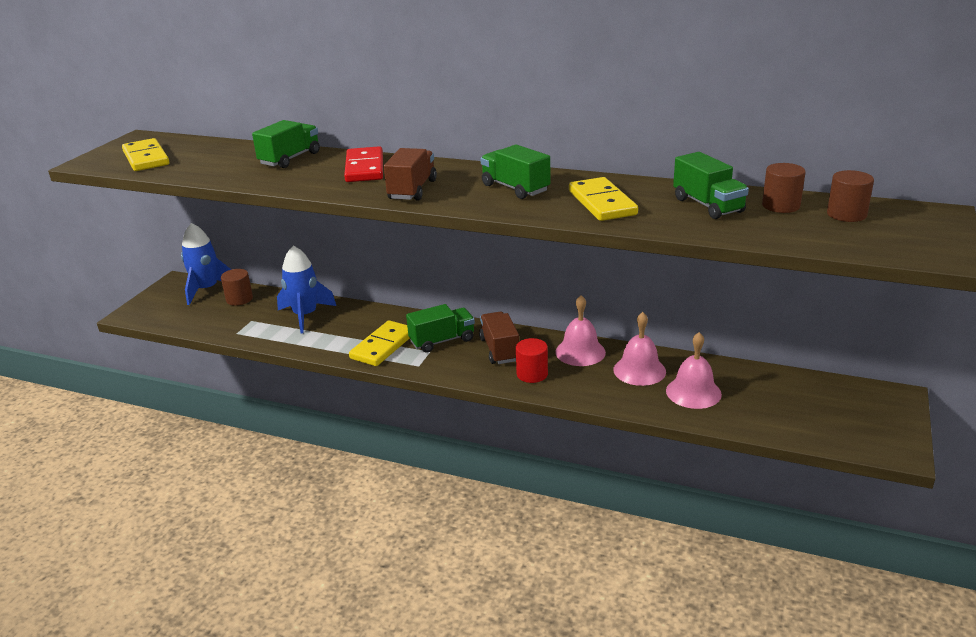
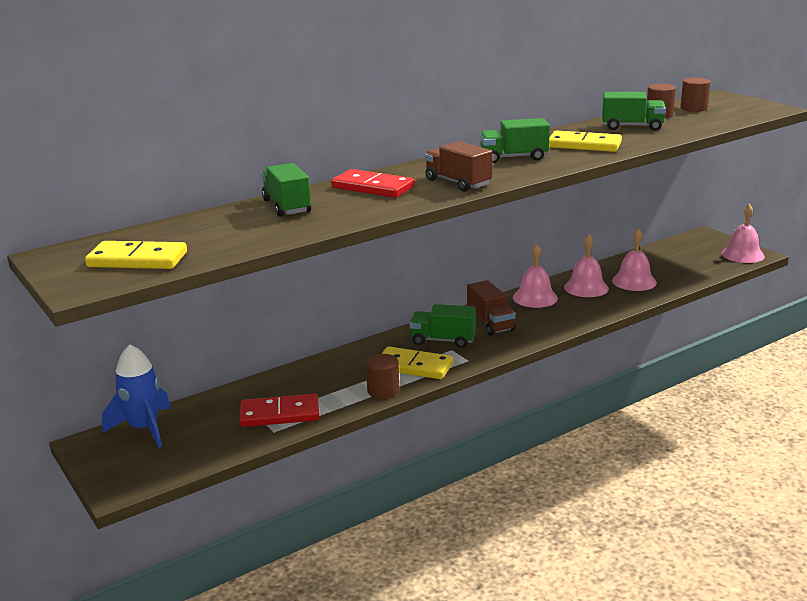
camera: 55 degrees left, 5 degrees down
brown cylinder [221,269,253,306] -> brown cylinder moved to [366,354,399,399]
blue rocket [277,246,336,333] -> none
yellow domino [349,320,410,366] -> yellow domino turned 45 degrees counterclockwise [382,347,453,379]
green truck [406,304,475,353] -> green truck turned 90 degrees counterclockwise [409,304,476,348]
brown truck [479,312,519,364] -> brown truck turned 135 degrees counterclockwise [467,280,516,336]
red cylinder [516,338,548,383] -> none
none -> red domino [240,394,319,427]
none -> pink bell [721,204,765,263]

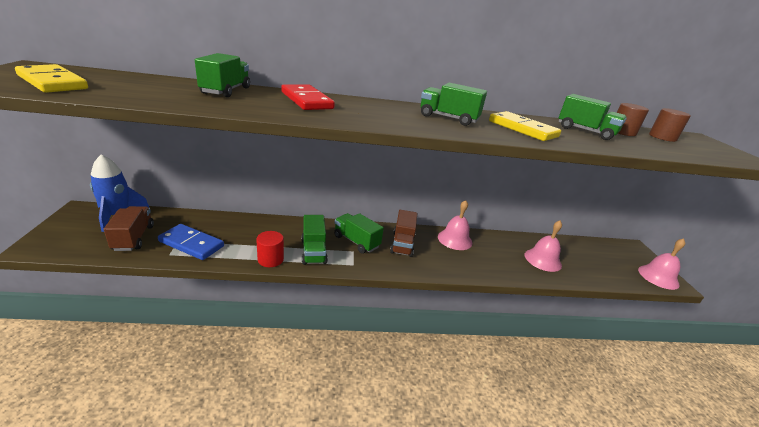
camera: 25 degrees right, 5 degrees up
red domino [240,394,319,427] -> blue domino [158,224,224,260]
brown cylinder [366,354,399,399] -> red cylinder [256,231,284,267]
yellow domino [382,347,453,379] -> green truck [302,215,328,265]
brown truck [425,141,492,192] -> brown truck moved to [104,206,154,251]
pink bell [564,235,609,297] -> none

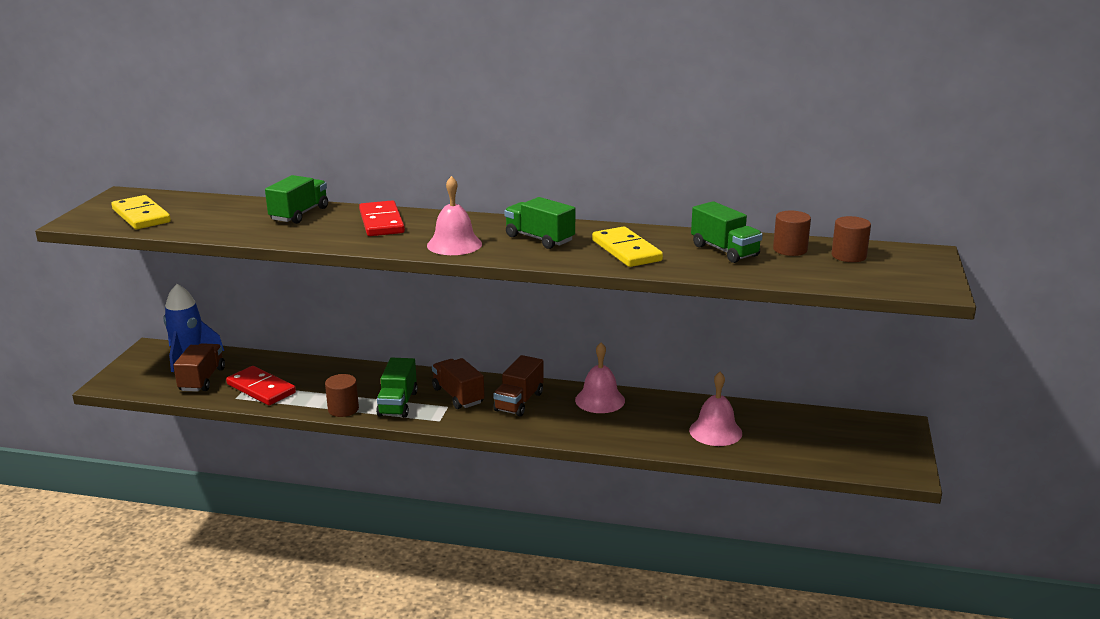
camera: 20 degrees right, 5 degrees down
blue domino [158,224,224,260] -> red domino [226,366,296,405]
red cylinder [256,231,284,267] -> brown cylinder [325,374,359,417]
green truck [334,213,384,253] -> brown truck [432,358,484,409]
pink bell [638,238,685,290] -> pink bell moved to [427,176,482,255]

